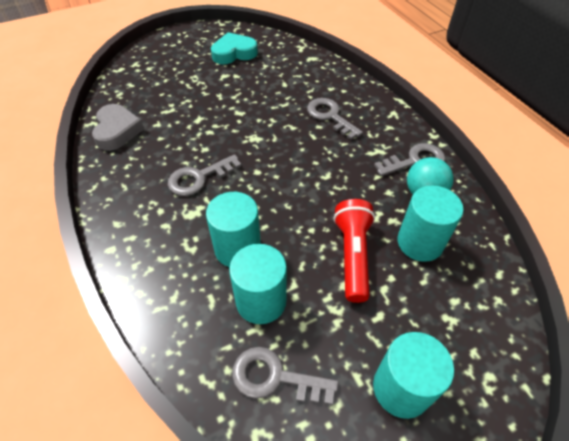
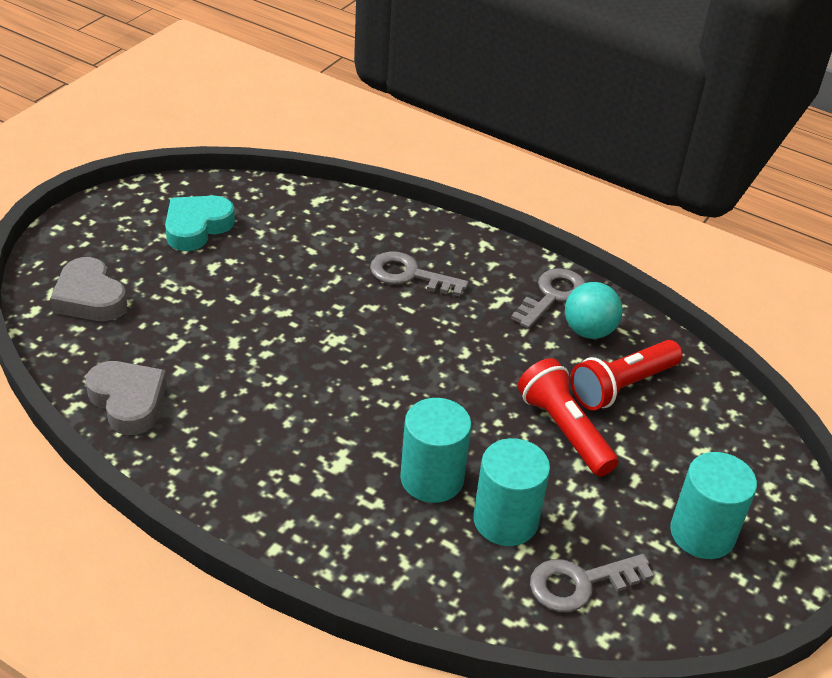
camera: 35 degrees left, 10 degrees down
grey key [168,154,242,196] -> none
turquoise cylinder [397,185,464,262] -> red flashlight [570,340,683,410]
none -> grey heart [50,257,127,321]

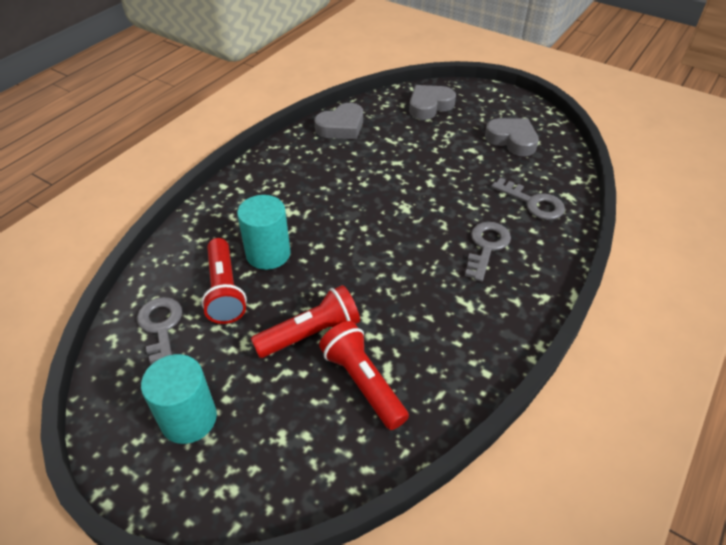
camera: 95 degrees right, 5 degrees up
turquoise heart [165,196,235,251] -> grey heart [485,118,539,156]
turquoise cylinder [473,438,550,546] -> red flashlight [201,238,247,324]
grey key [511,268,585,329] -> grey key moved to [491,178,565,220]
turquoise ball [565,282,623,339] -> none

